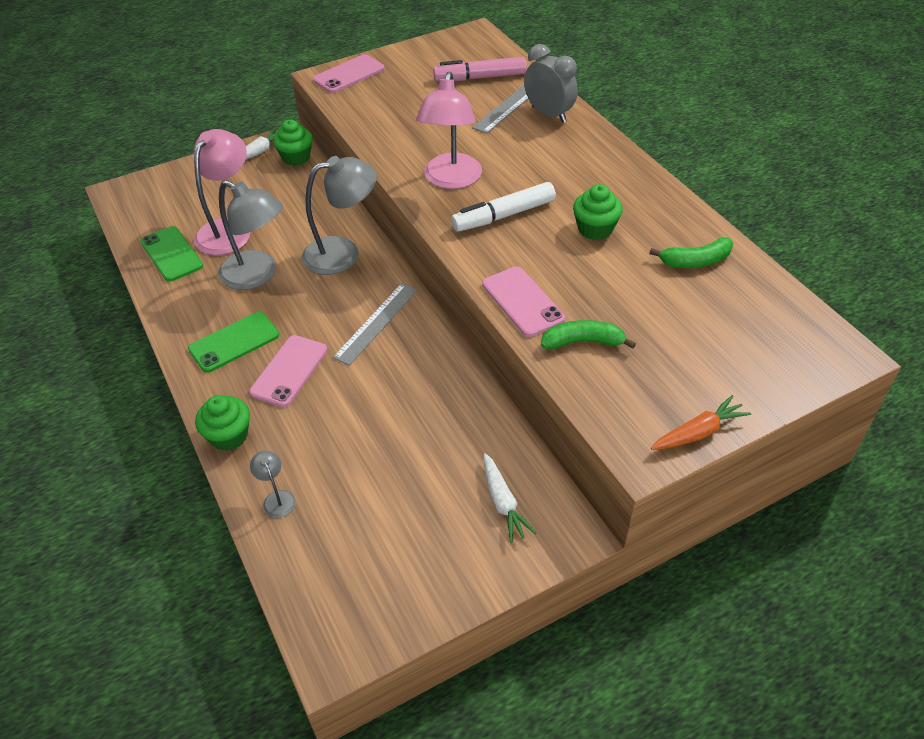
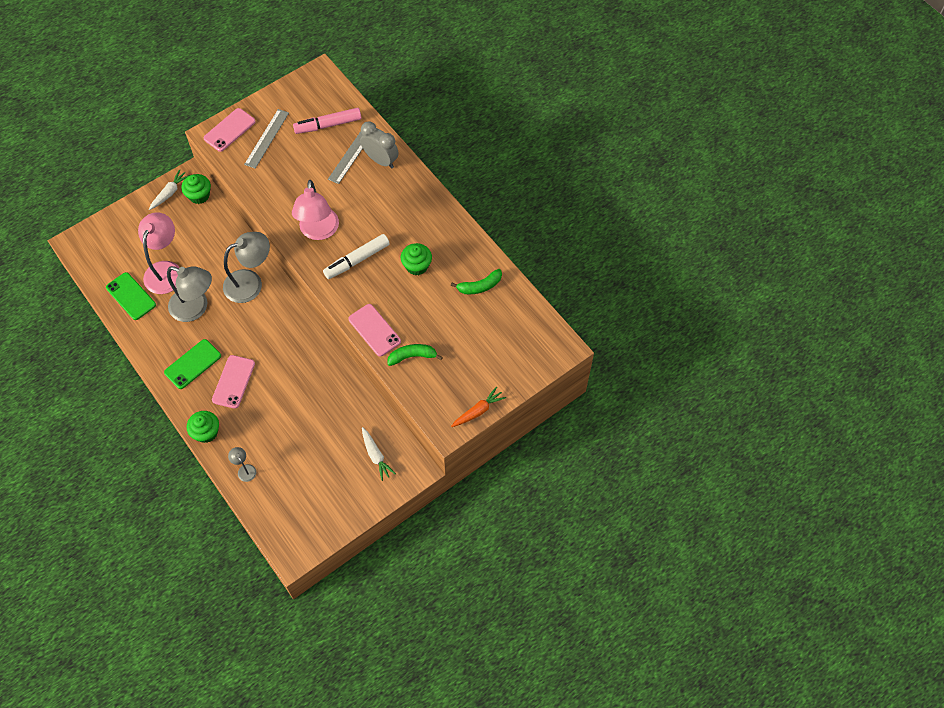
camera: 10 degrees left, 15 degrees up
grey ruler [333,283,417,366] -> grey ruler moved to [244,109,289,169]

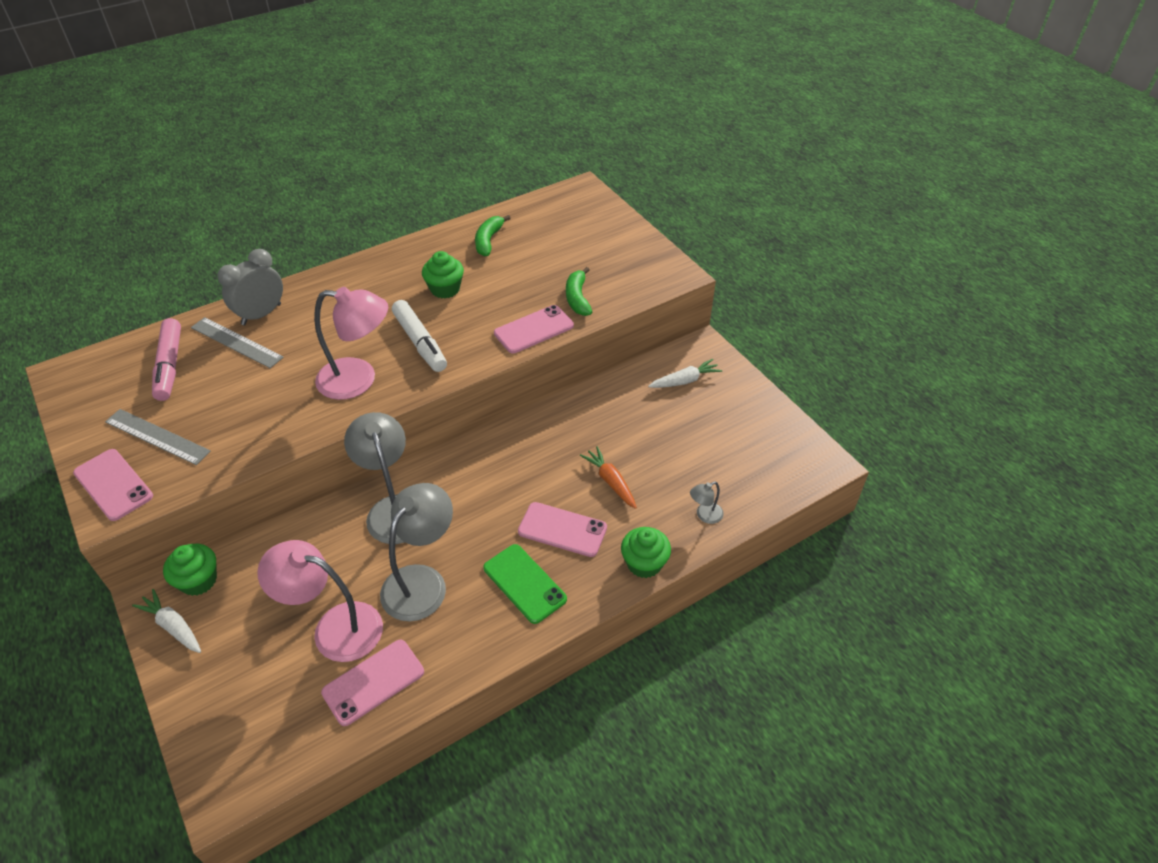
camera: 85 degrees left, 15 degrees down
green phone [106,272,156,320] -> pink phone [321,640,424,726]
green banana [451,269,502,295] -> green banana turned 150 degrees counterclockwise [475,215,511,256]
orange carrot [451,387,506,427] -> orange carrot moved to [580,446,637,509]

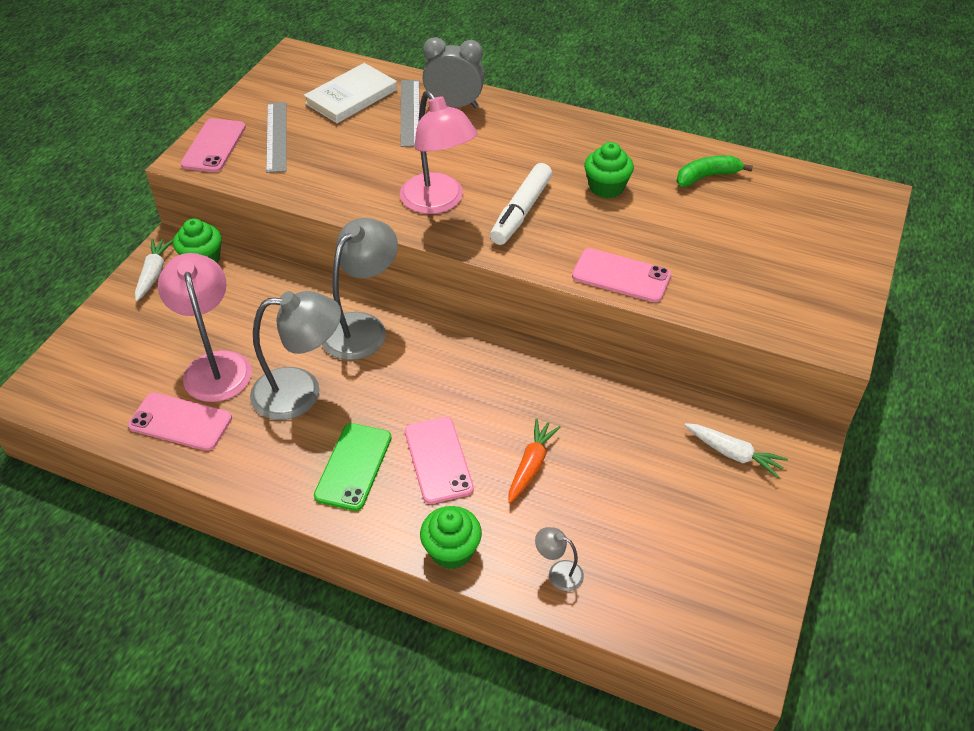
camera: 55 degrees right, 0 degrees up
pink marker [152,318,181,401] -> white book [304,63,397,123]
green banana [566,267,592,316] -> none

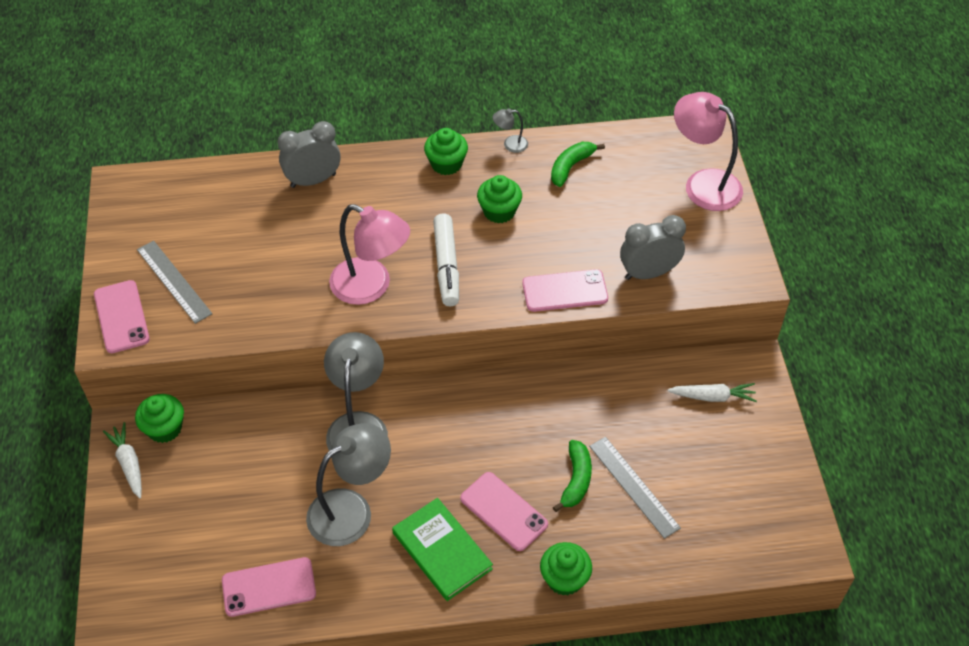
camera: 30 degrees left, 5 degrees up
pink lamp [158,253,252,402] -> pink lamp moved to [674,92,743,211]
white book [304,63,397,123] -> none
green phone [314,423,391,511] -> green book [392,498,493,601]
grey ruler [401,80,420,147] -> grey ruler moved to [589,437,681,539]
orange carrot [508,419,561,503] -> green banana [553,440,592,512]
grey lamp [535,527,584,591] -> grey lamp moved to [493,108,528,153]
none -> green cupcake [424,128,468,175]
none -> grey clock [620,215,686,280]

